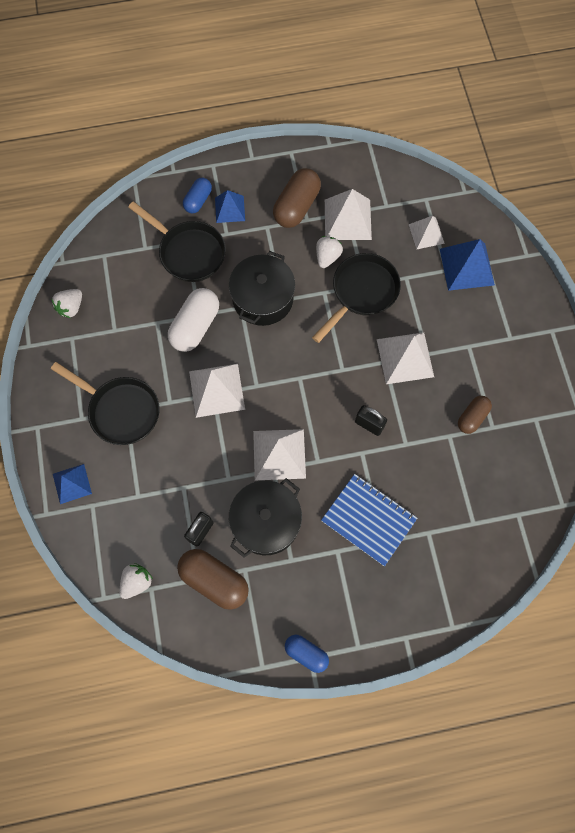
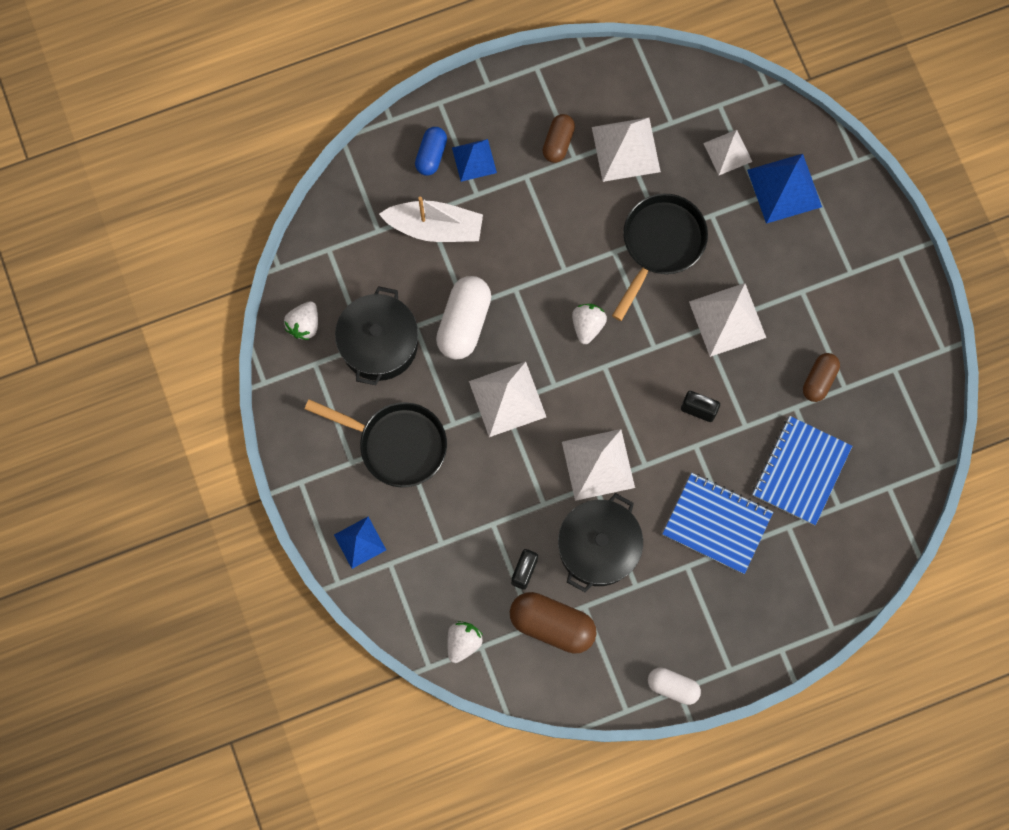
camera: 10 degrees left, 5 degrees up
black pan [128,202,226,282] -> white boat [379,197,483,242]
black pot [229,251,295,326] -> black pot moved to [335,286,418,385]
brown capsule [273,168,321,228] -> brown capsule [542,114,575,163], size x0.61
blue capsule [285,635,329,673] -> white capsule [648,667,701,705]
white strawberry [316,236,343,268] -> white strawberry moved to [572,304,607,344]
none -> blue notebook [752,416,852,525]

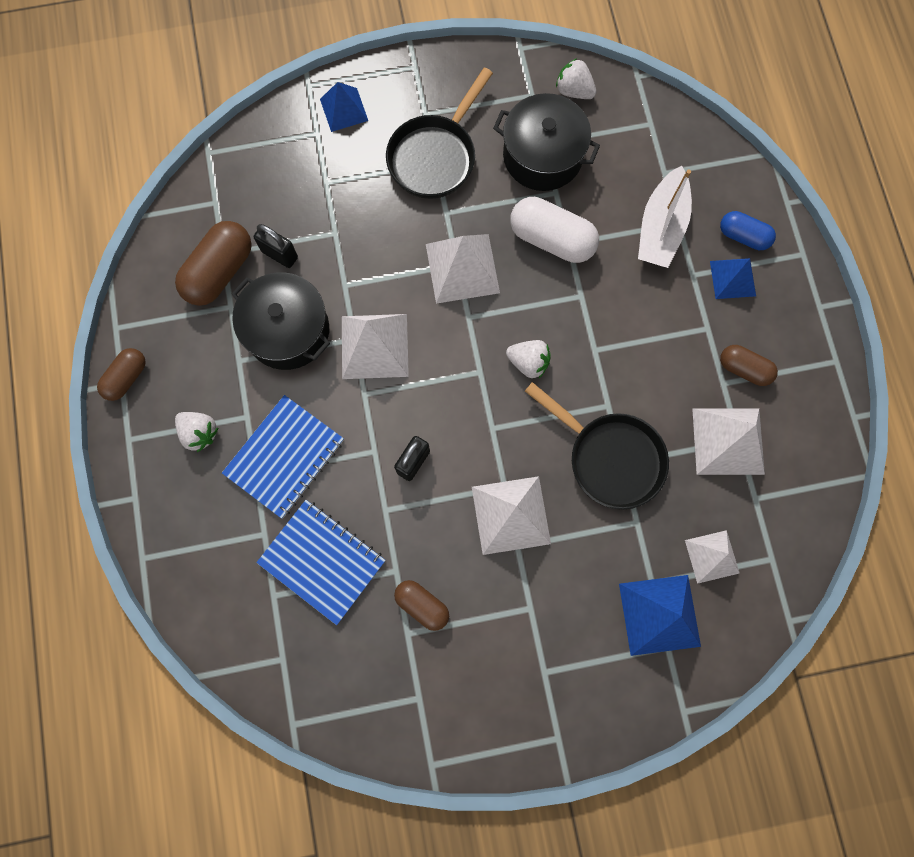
camera: 100 degrees right, 0 degrees up
white strawberry [447,621,483,663] -> white strawberry moved to [175,412,218,452]
white capsule [648,667,701,705] -> brown capsule [97,348,146,401]

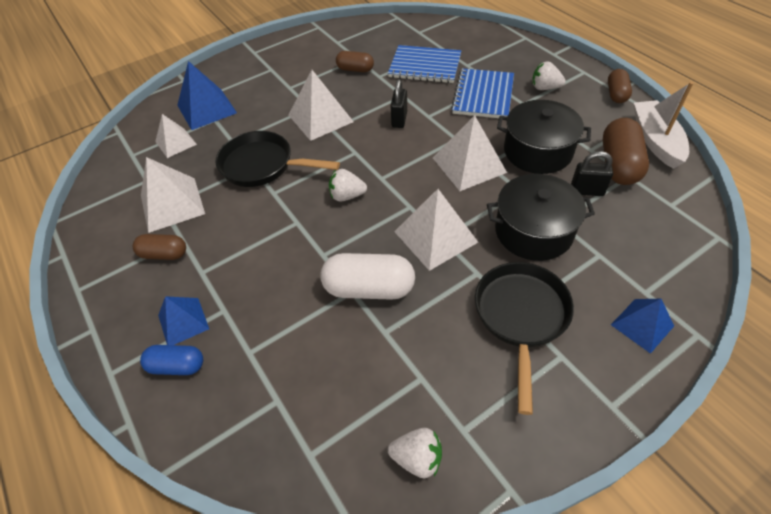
camera: 160 degrees right, 25 degrees down
black pot [493,93,600,191] -> black pot moved to [487,174,595,261]
white boat [638,166,692,268] -> white boat moved to [634,82,694,169]

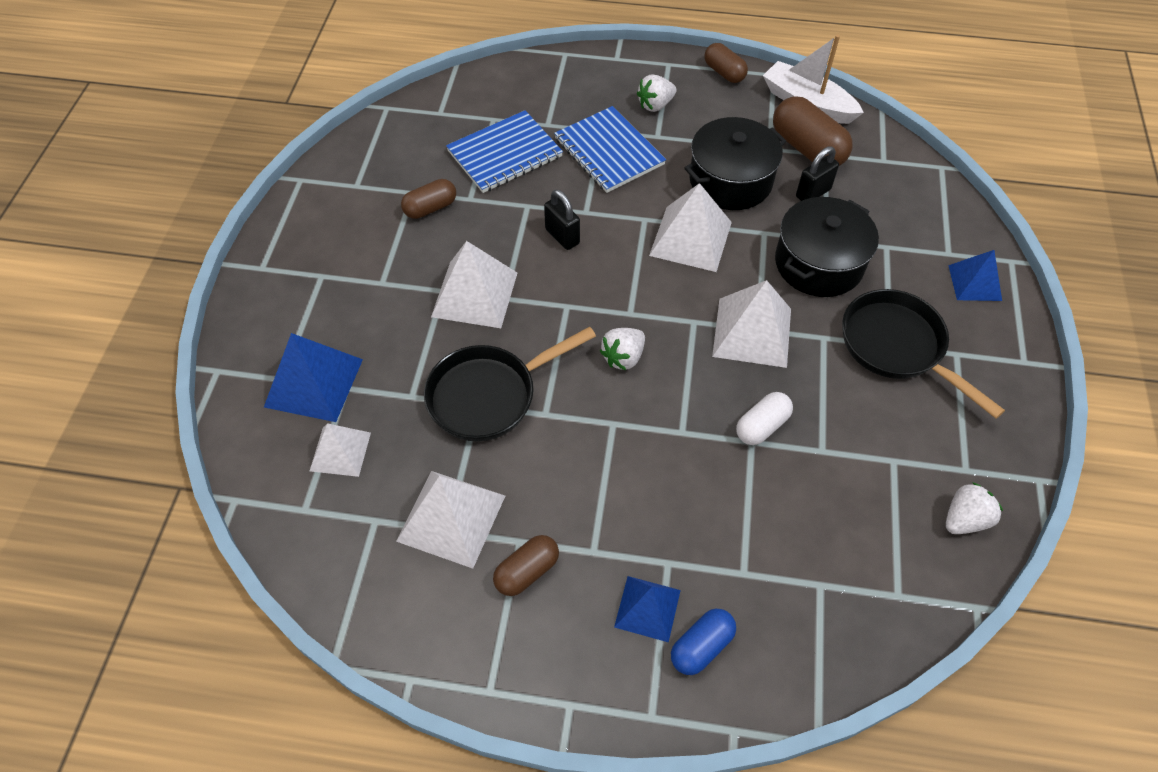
camera: 50 degrees left, 5 degrees up
white capsule [320,253,415,300] -> white capsule [736,392,793,445], size x0.61

